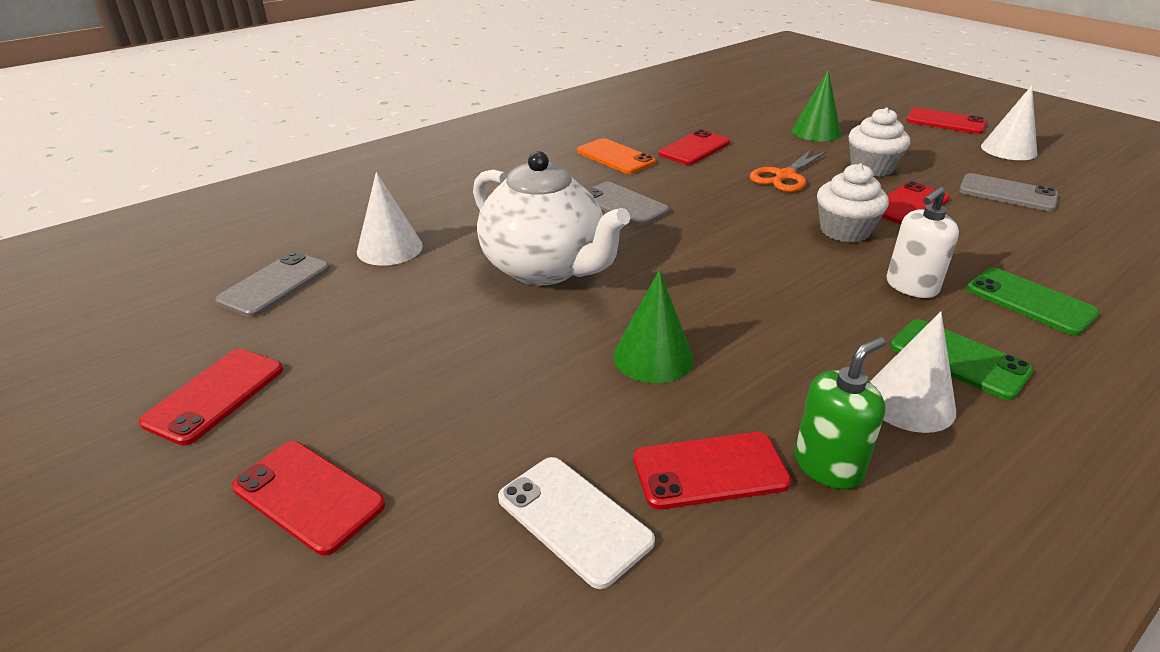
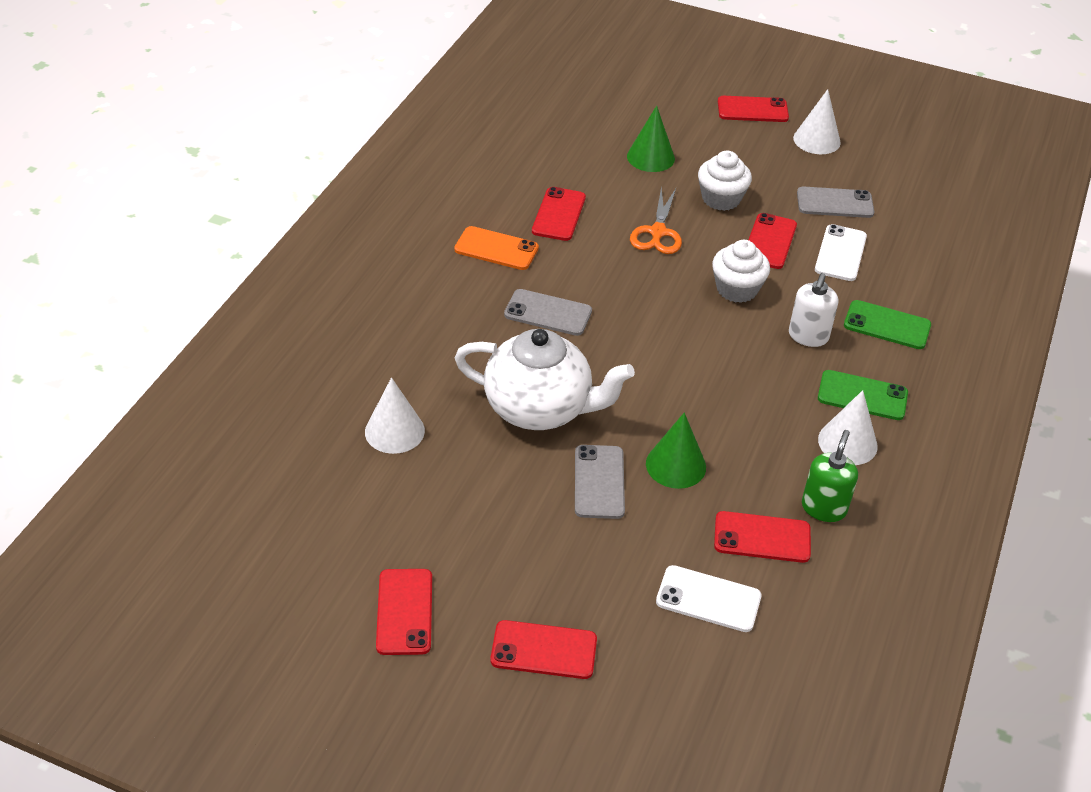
camera: 30 degrees left, 10 degrees up
grey phone [215,251,330,317] -> grey phone moved to [575,445,625,519]
red phone [634,432,791,510] -> red phone turned 45 degrees clockwise [714,511,811,563]
none -> white phone [815,224,867,281]

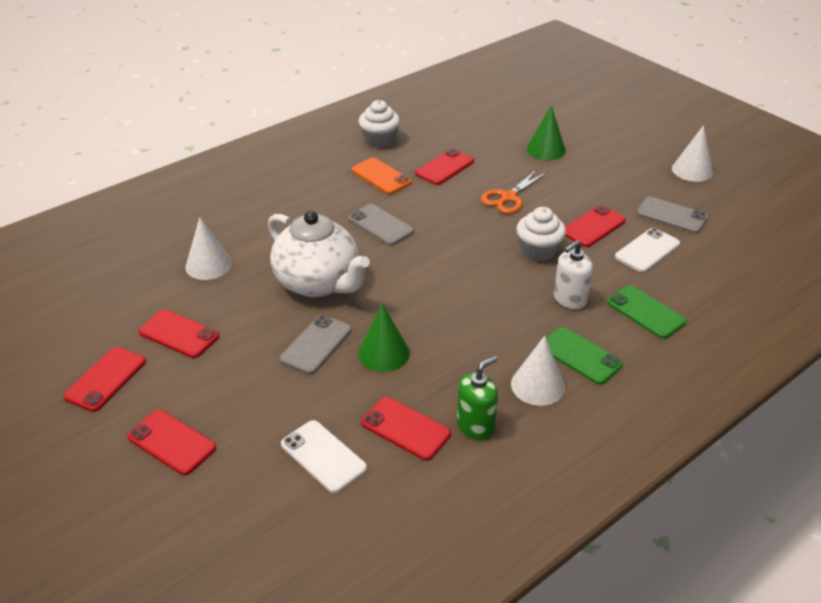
camera: 30 degrees right, 5 degrees down
white cupcake [698,151,752,211] -> white cupcake moved to [359,100,400,148]
red phone [718,96,789,122] -> red phone moved to [139,309,219,358]

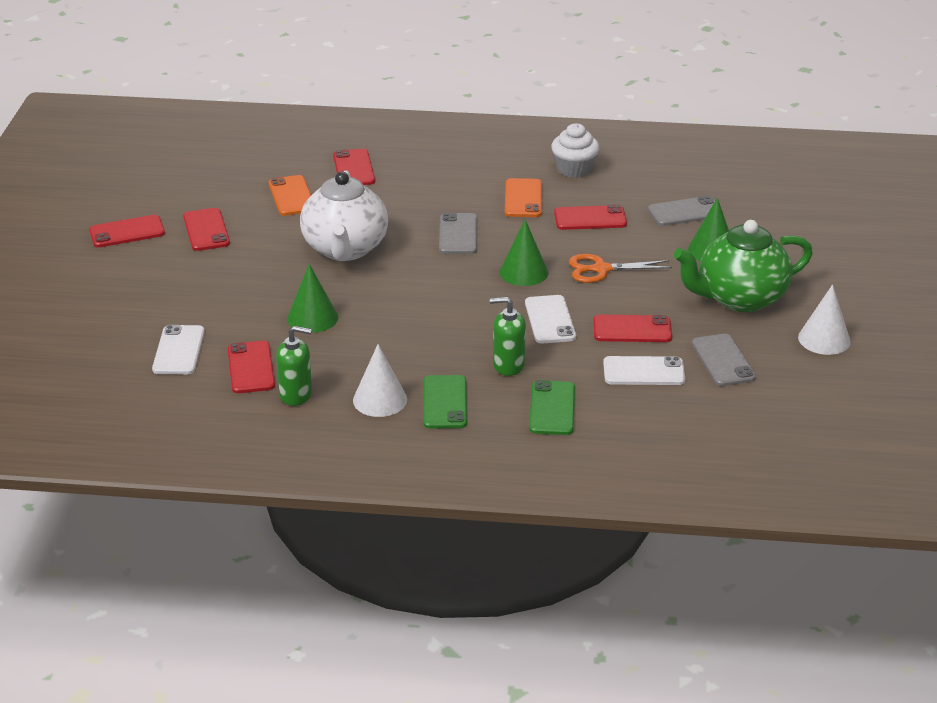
camera: 45 degrees right, 5 degrees down
red phone [127,410,216,475] -> red phone moved to [333,149,375,185]
white cone [185,217,232,280] -> orange phone [269,175,311,216]
grey phone [280,315,352,374] -> grey phone moved to [648,196,723,226]
white cupcake [516,207,566,261] -> white phone [525,295,576,343]
white soap dispenser [554,240,593,309] -> green soap dispenser [490,297,526,376]
none -> green cone [499,219,548,286]
none -> green teapot [674,220,813,312]

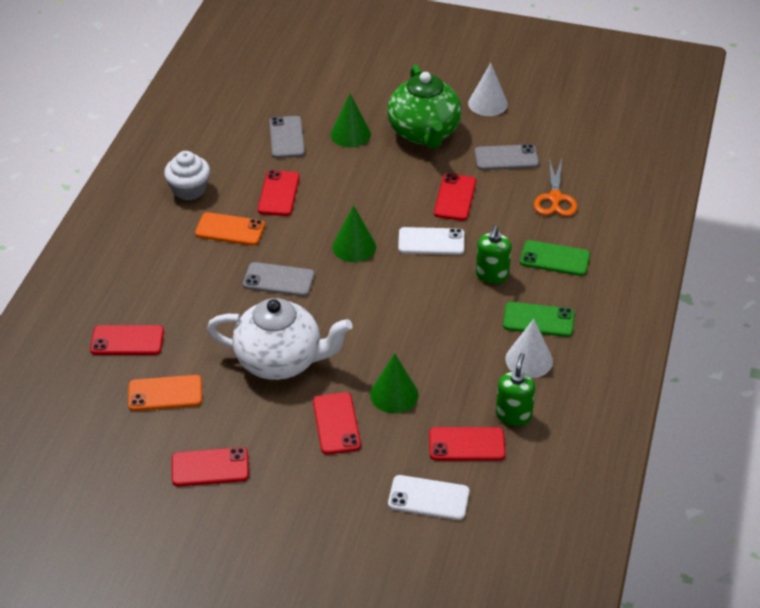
camera: 80 degrees left, 10 degrees up
red phone [89,215,165,247] -> red phone moved to [313,392,361,455]
orange scissors [569,254,672,283] -> orange scissors moved to [534,158,577,217]
white phone [603,356,685,385] -> none

